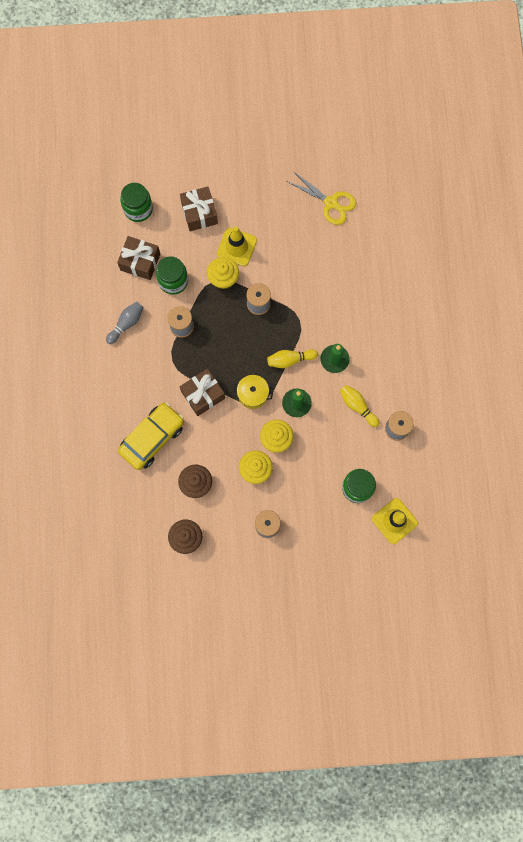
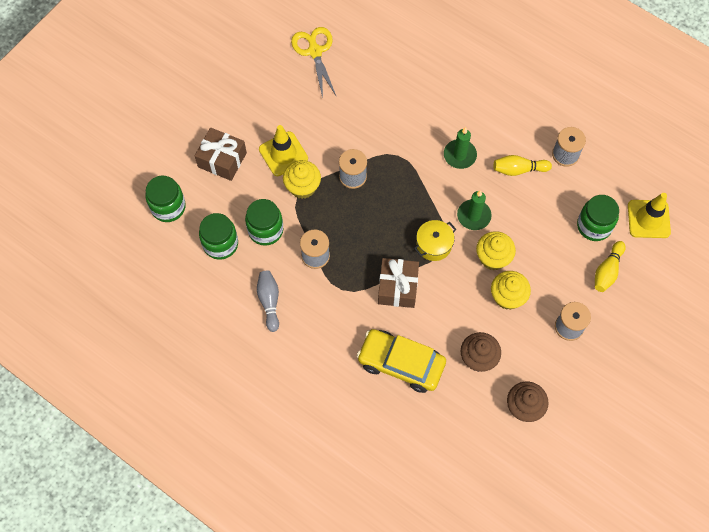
camera: 50 degrees left, 10 degrees down
brown gift [117,236,160,280] -> green jar [199,213,238,260]
yellow car [118,402,184,470] -> yellow car turned 60 degrees counterclockwise [357,329,446,393]
yellow bowling pin [267,349,318,368] -> yellow bowling pin moved to [595,241,626,292]
yellow scissors [286,171,356,225] -> yellow scissors turned 90 degrees counterclockwise [291,27,337,98]

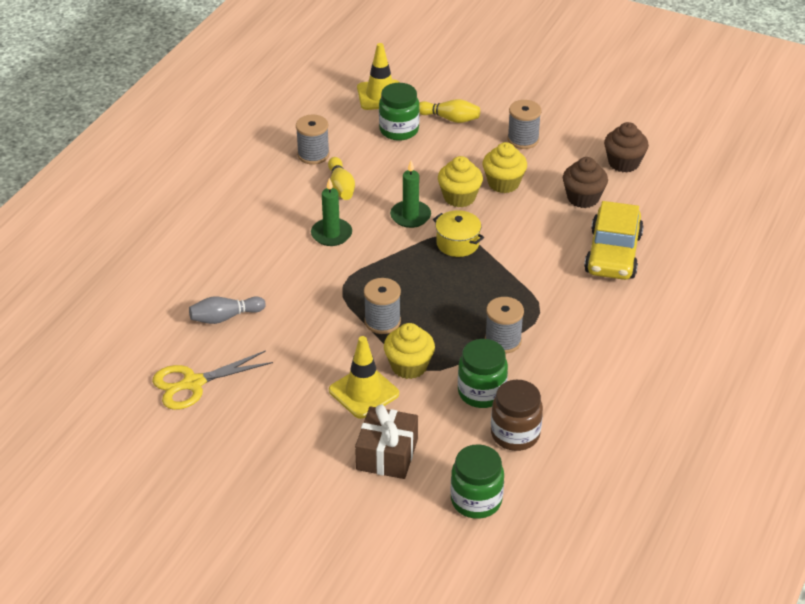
camera: 100 degrees left, 25 degrees down
green jar [199,213,238,260] -> brown jar [491,380,543,451]
grey bowling pin [257,271,279,332] -> grey bowling pin moved to [189,296,266,324]
brown gift [378,258,419,308] -> none

